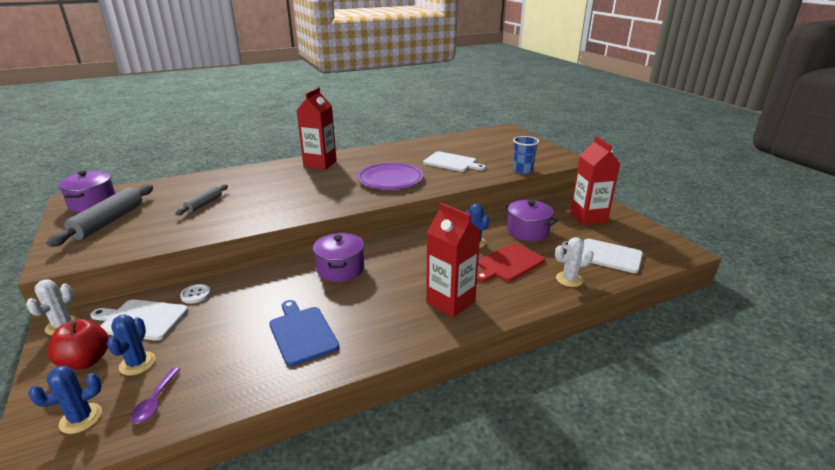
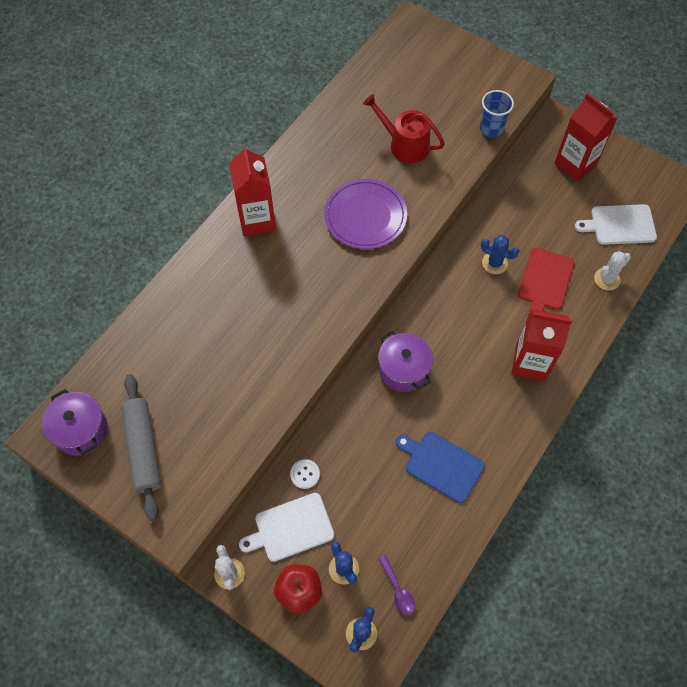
camera: 30 degrees left, 35 degrees up
grey rolling pin [175,184,228,215] -> none
white cutting board [423,151,486,172] -> red watering can [363,94,445,163]
purple pot [503,200,558,241] -> none

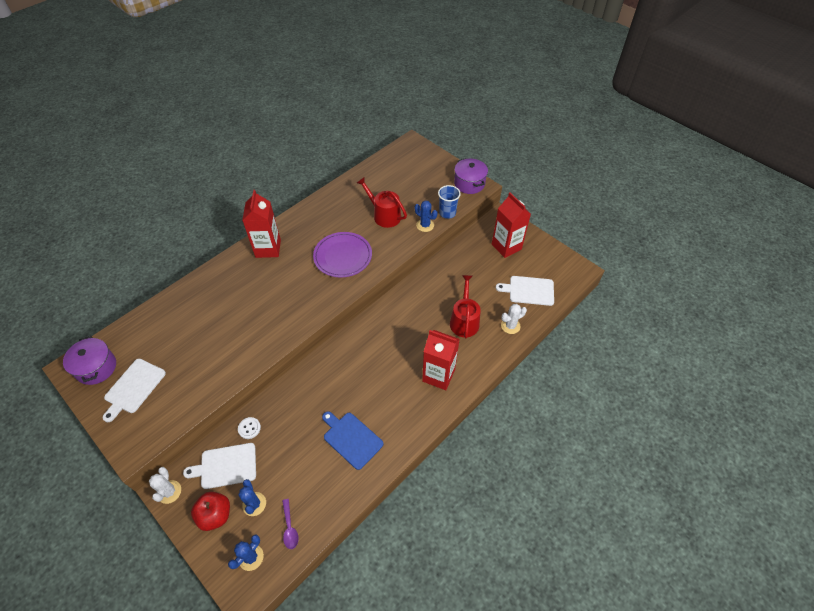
camera: 10 degrees right, 10 degrees down
grey rolling pin [121,374,161,521] -> white cutting board [103,359,166,422]
purple pot [378,331,433,392] -> purple pot moved to [454,158,488,194]
blue cactus [481,235,519,274] -> blue cactus moved to [415,200,437,232]
red cutting board [518,248,574,316] -> red watering can [450,275,481,339]

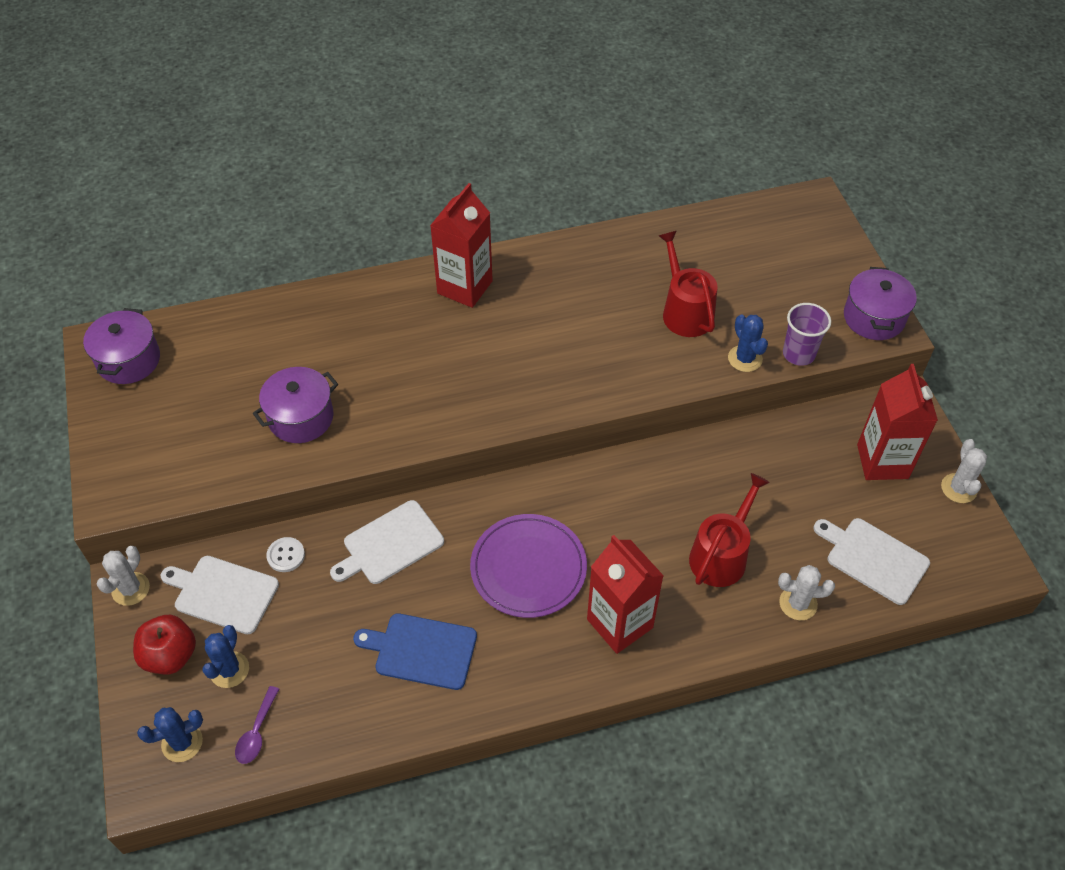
camera: 30 degrees right, 0 degrees up
white cutting board [103,359,166,422] -> white cutting board moved to [330,500,444,584]
purple plate [313,232,372,278] -> purple plate moved to [470,514,587,618]
blue cutting board [322,411,383,470] -> blue cutting board turned 60 degrees counterclockwise [353,613,477,690]
blue cup [438,185,461,219] -> purple cup [783,303,831,366]
none -> purple pot [252,367,338,443]
none -> white cactus [941,439,987,503]

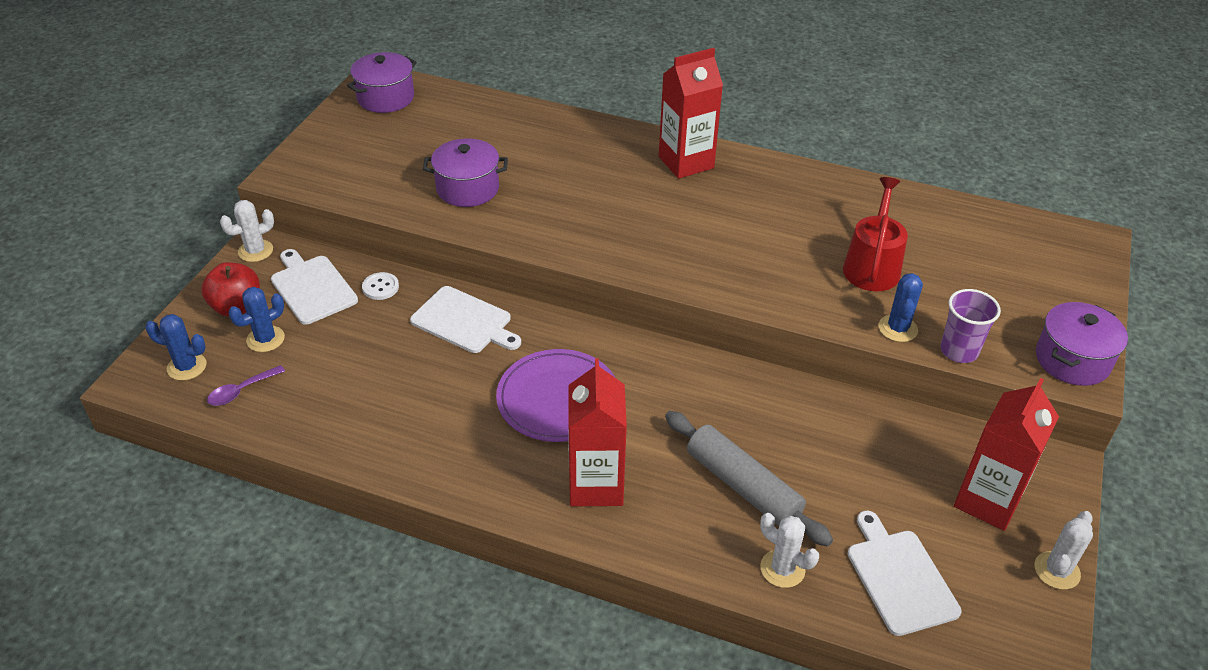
camera: 35 degrees right, 10 degrees down
white cutting board [330,500,444,584] -> white cutting board turned 150 degrees counterclockwise [410,286,521,353]
blue cutting board [353,613,477,690] -> none
red watering can [689,473,770,587] -> grey rolling pin [665,411,833,547]

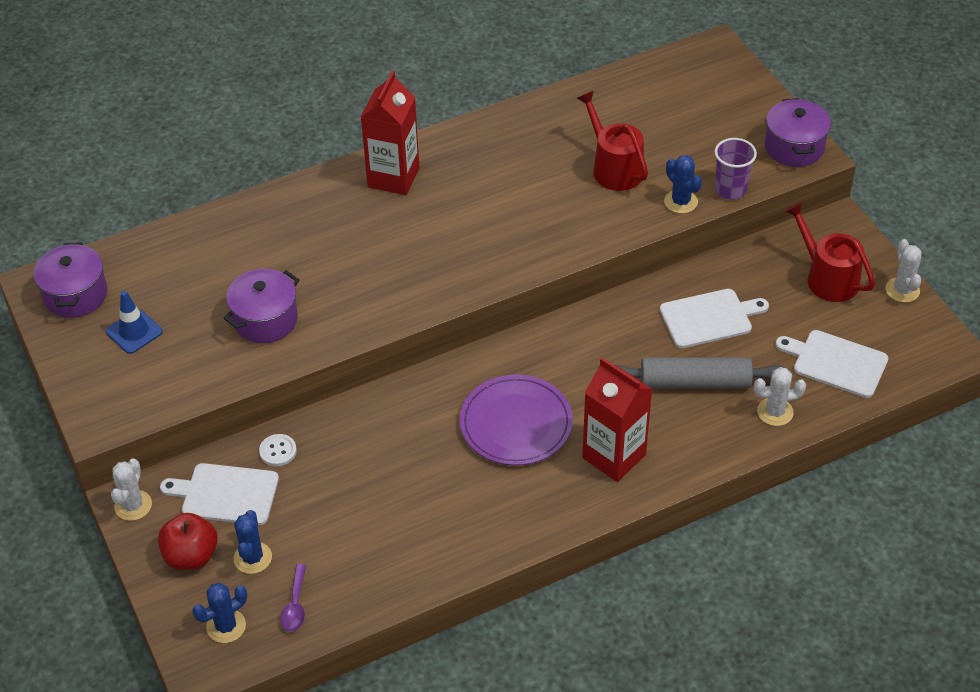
camera: 45 degrees left, 5 degrees up
white cutting board [410,286,521,353] -> white cutting board moved to [660,289,769,348]
red carton [954,378,1059,531] -> red watering can [785,202,875,302]
none -> blue traffic cone [106,291,163,354]

